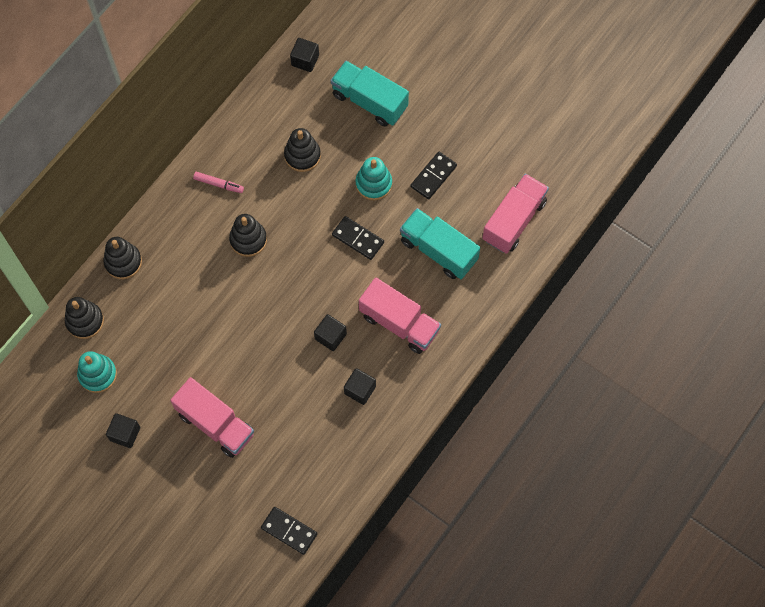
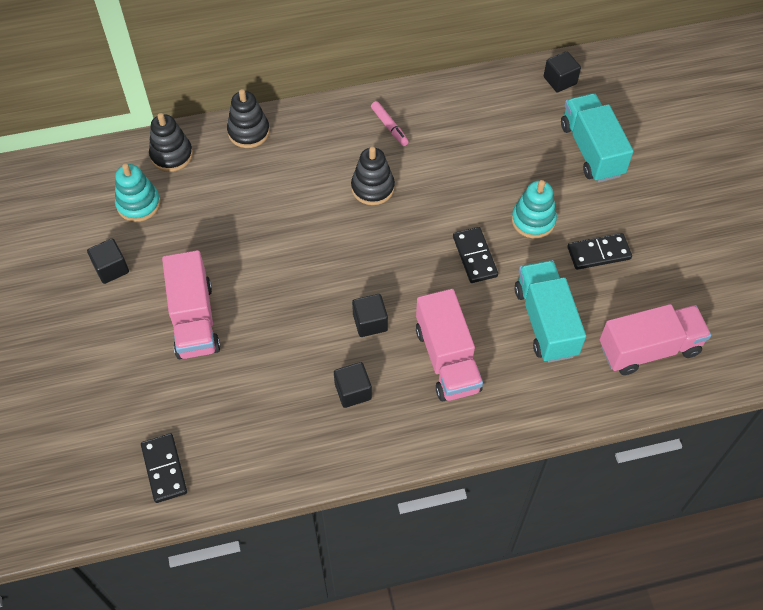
camera: 40 degrees right, 10 degrees down
black stacking toy [284,128,321,172] -> none

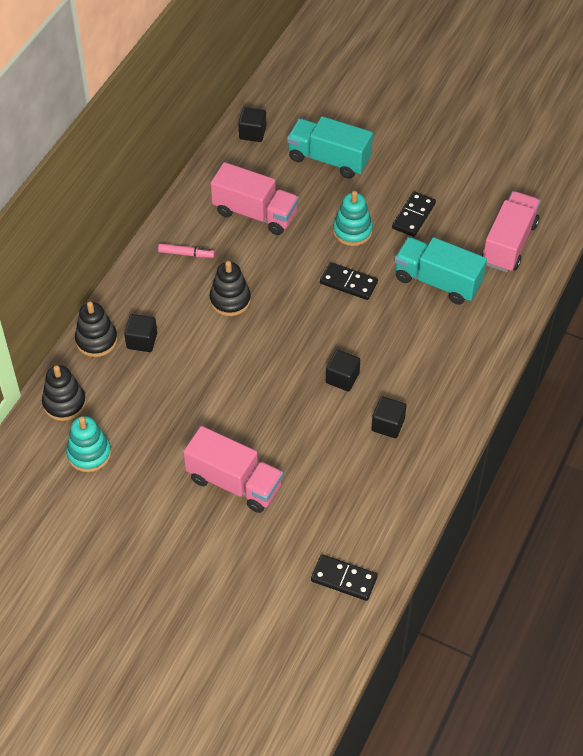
camera: 50 degrees left, 5 degrees down
black cube [87,238,129,284] -> black cube moved to [124,314,157,352]
pink truck [416,289,483,401] -> pink truck moved to [210,162,299,235]

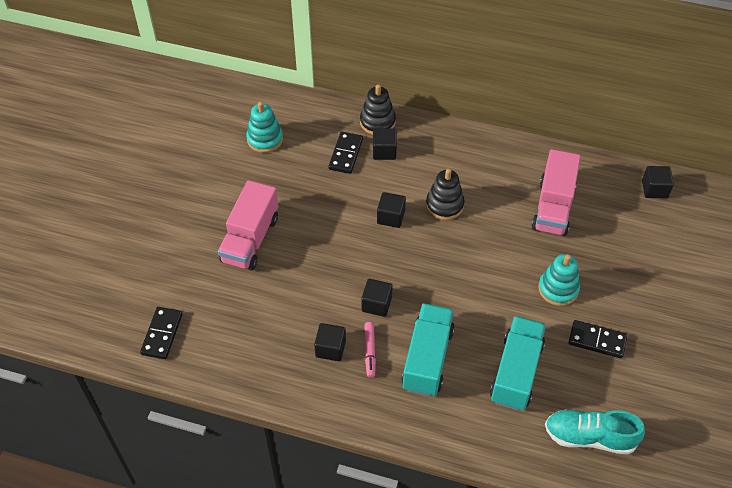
camera: 80 degrees right, 0 degrees up
black stacking toy [42,365,86,421] -> none
pink marker [158,243,215,258] -> pink marker moved to [364,322,376,378]
turquoise truck [287,116,373,179] -> turquoise truck moved to [402,303,455,397]
black domino [320,262,378,300] -> black domino moved to [328,132,363,174]
pink truck [482,191,541,272] -> turquoise shoe [545,409,645,455]
none -> black cube [377,192,406,228]

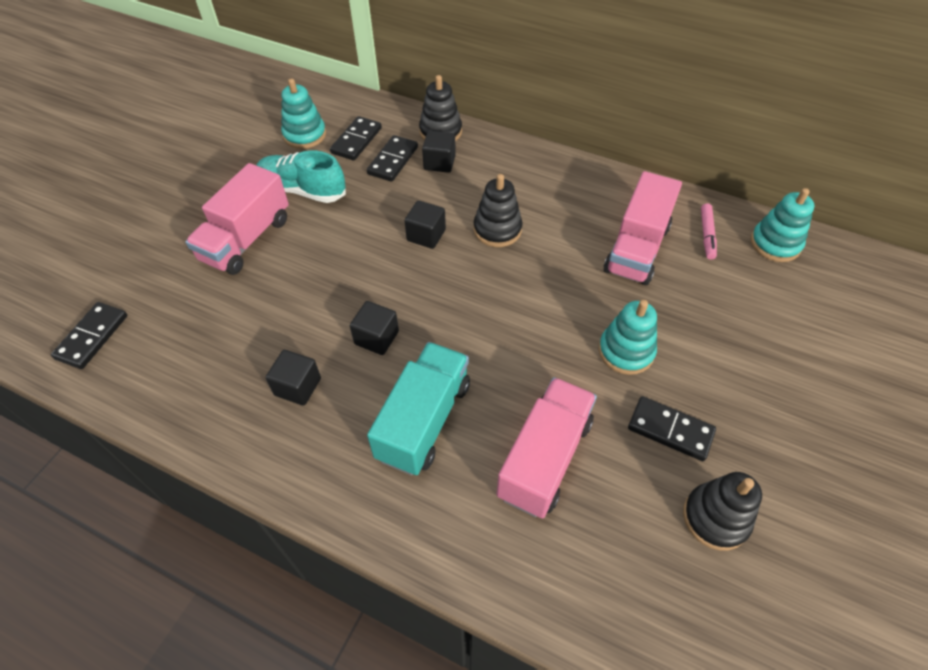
camera: 10 degrees right, 0 degrees up
pink marker [364,322,376,378] -> pink marker moved to [701,203,717,260]
turquoise truck [490,316,546,411] -> pink truck [496,377,597,518]
turquoise shoe [545,409,645,455] -> turquoise shoe moved to [256,150,346,203]
black cube [642,166,674,198] -> turquoise stacking toy [750,188,815,262]
none -> black domino [330,116,382,161]
none -> black stacking toy [683,472,762,551]

